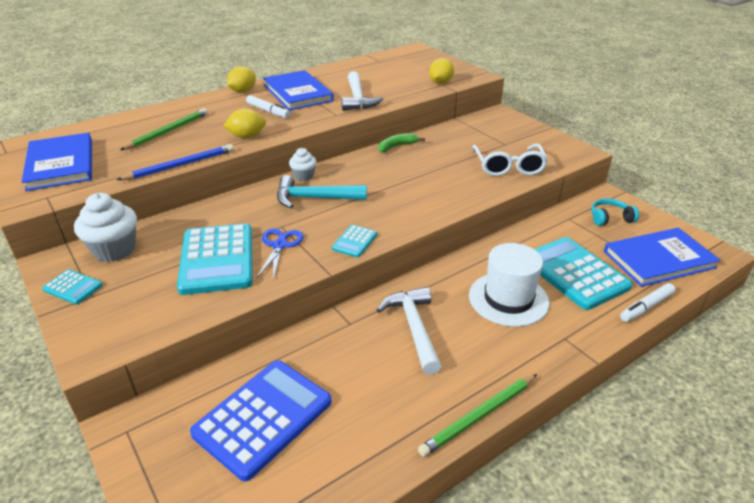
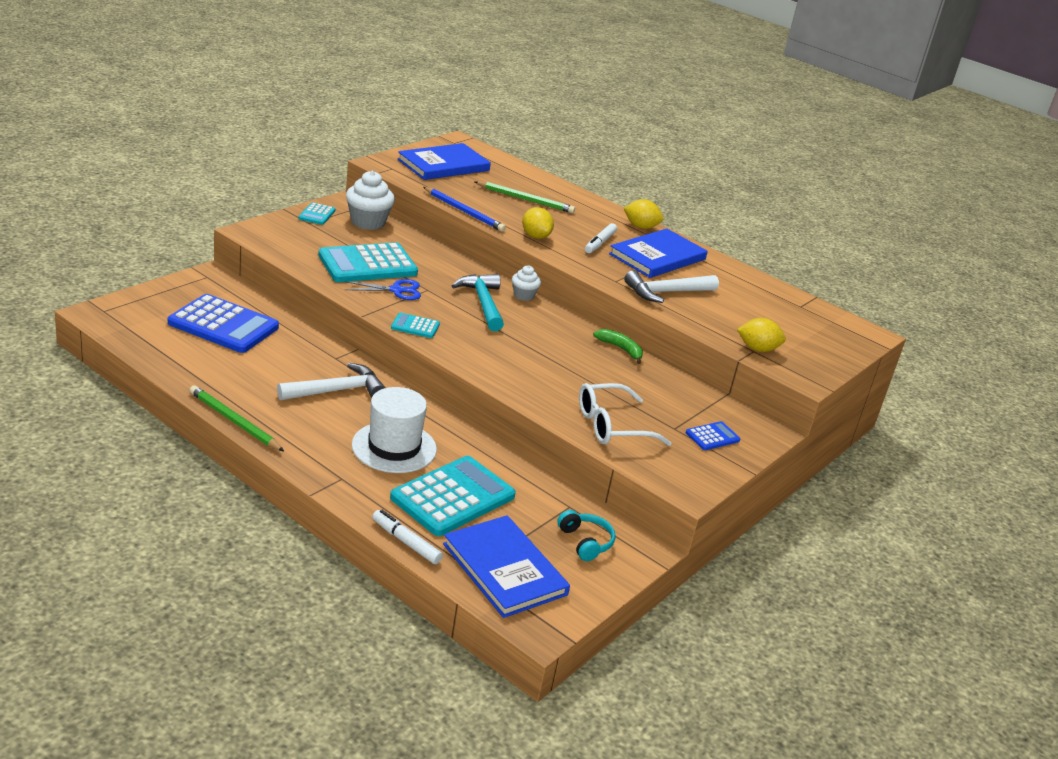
camera: 70 degrees right, 5 degrees down
none -> blue calculator [686,421,740,450]

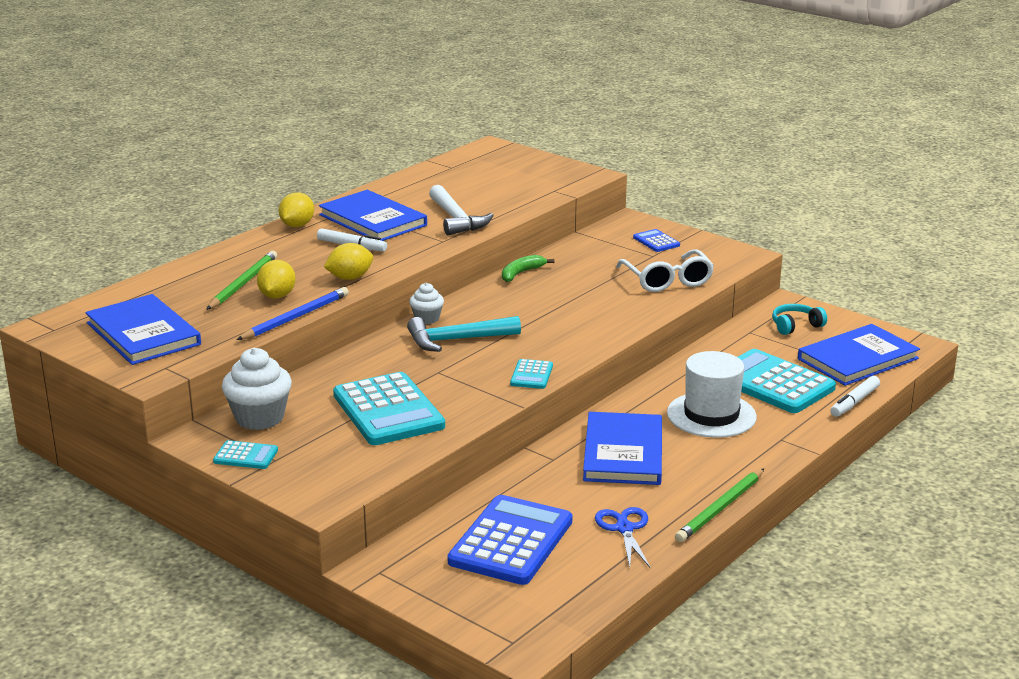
camera: 85 degrees left, 5 degrees down
white hammer [277,363,386,400] -> blue book [583,412,662,485]
blue scissors [345,279,421,300] -> blue scissors moved to [595,507,651,568]
yellow lemon [737,318,786,352] -> yellow lemon moved to [257,260,296,298]

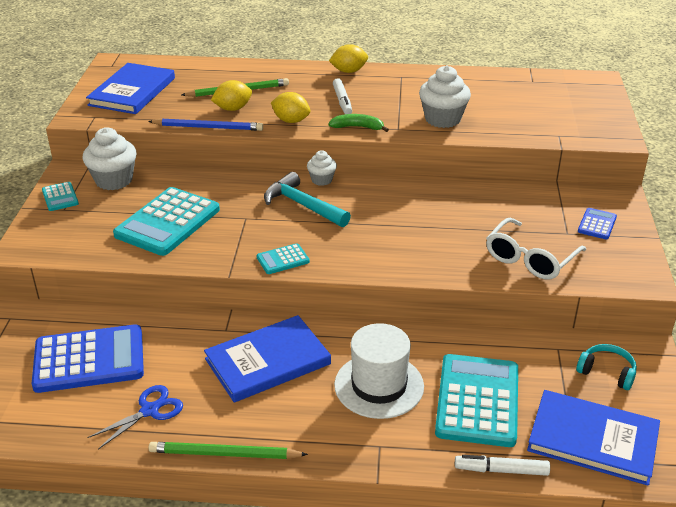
camera: 55 degrees right, 10 degrees up
blue book [319,190,427,241] -> none
white hammer [429,185,494,235] -> white cupcake [419,65,471,128]
green banana [502,255,554,282] -> green banana moved to [328,114,389,132]

